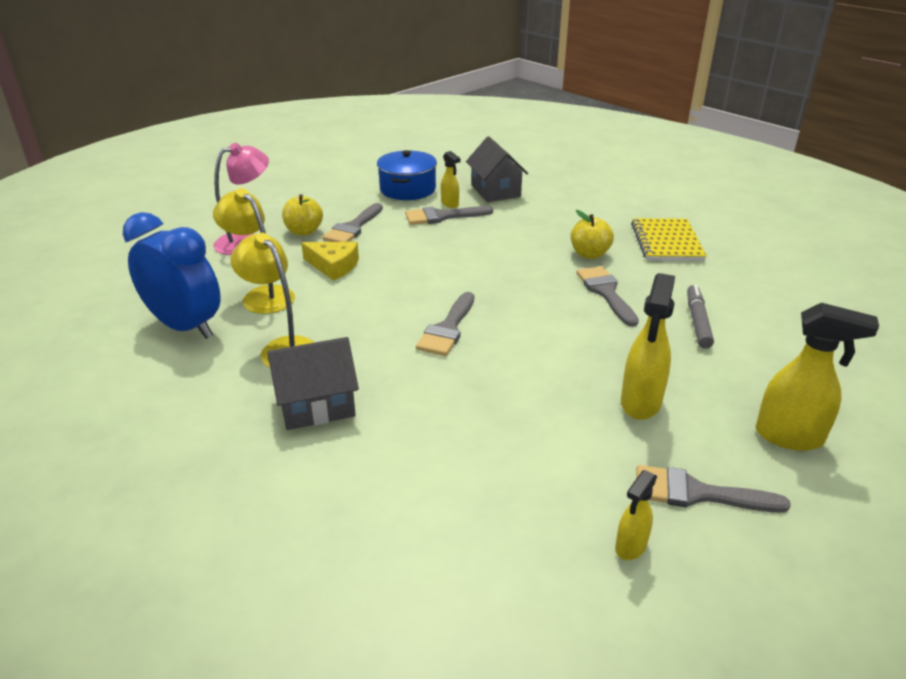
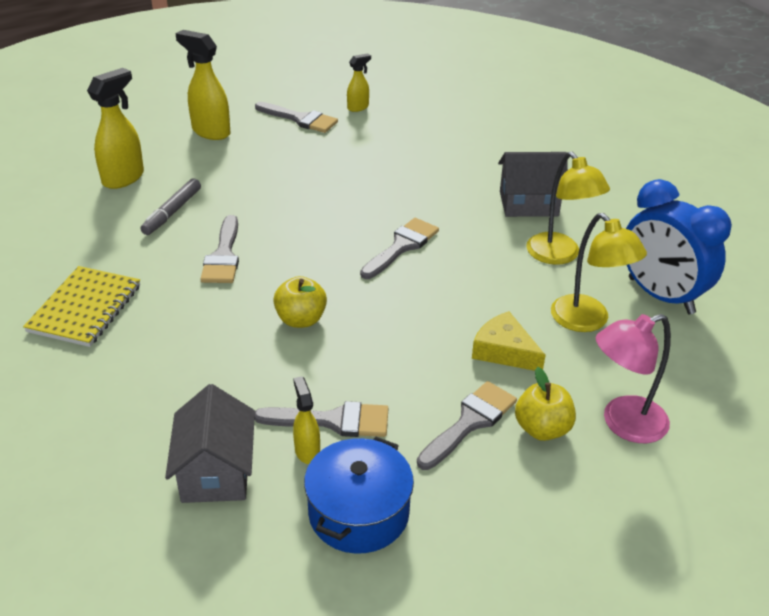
camera: 165 degrees left, 5 degrees up
yellow apple [571,210,614,259] -> yellow apple moved to [273,276,327,328]
yellow spray bottle [621,273,675,420] -> yellow spray bottle moved to [87,68,144,189]

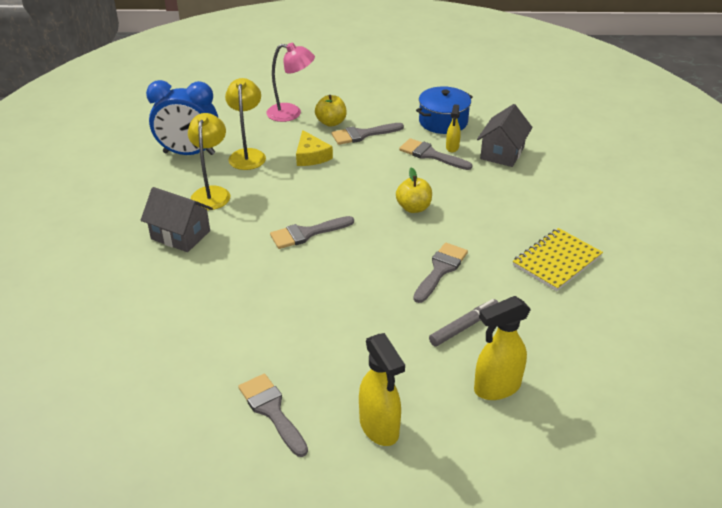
camera: 150 degrees left, 0 degrees up
yellow spray bottle [347,53,371,112] -> none
blue clock [626,179,732,314] -> blue clock turned 105 degrees clockwise [146,80,218,155]

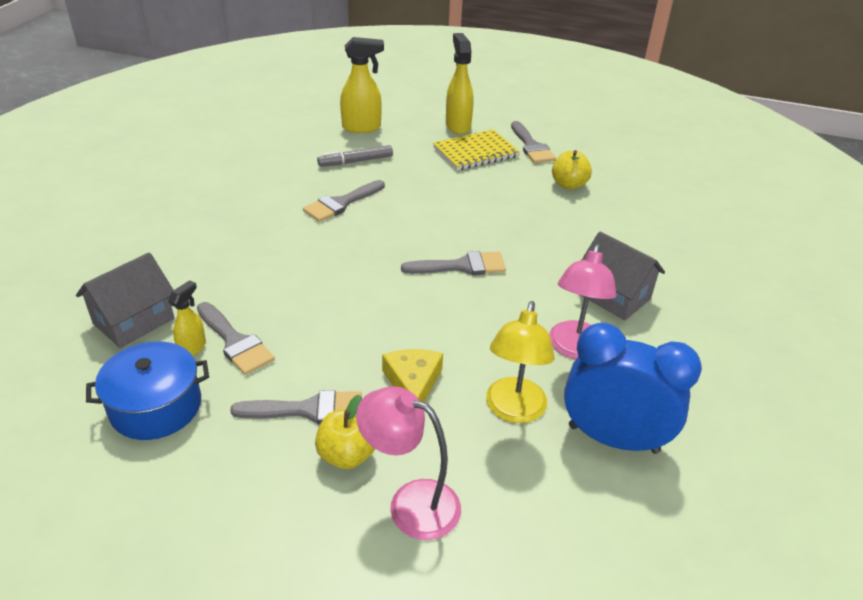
camera: 165 degrees left, 0 degrees up
yellow lamp [188,113,230,210] -> pink lamp [549,244,616,359]
yellow apple [396,167,432,213] -> yellow apple moved to [552,150,592,189]
yellow notebook [513,228,603,291] -> yellow notebook moved to [433,129,520,170]

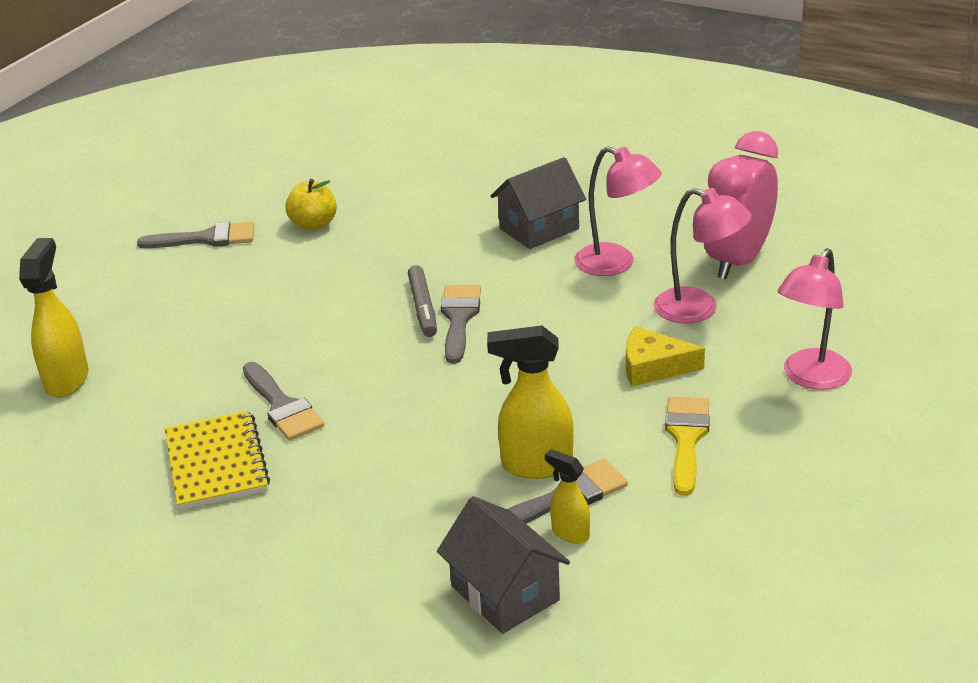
camera: 75 degrees left, 5 degrees down
blue pot [86,341,209,440] -> none
grey brush [230,390,362,425] -> yellow brush [665,396,710,496]
yellow apple [315,395,375,469] -> none
grey marker [317,145,393,167] -> grey marker moved to [408,265,437,337]
yellow notebook [433,129,520,170] -> yellow notebook moved to [165,411,270,510]
yellow spray bottle [446,33,473,134] -> yellow spray bottle moved to [487,325,574,479]
yellow lamp [486,301,555,423] -> pink lamp [654,188,751,323]
blue clock [564,323,702,454] -> pink clock [704,131,778,279]

